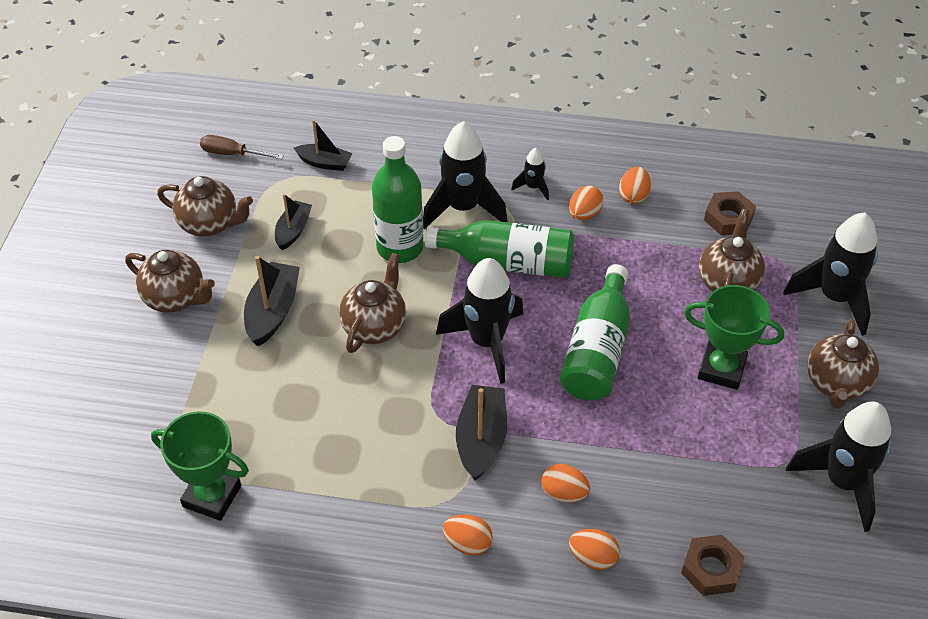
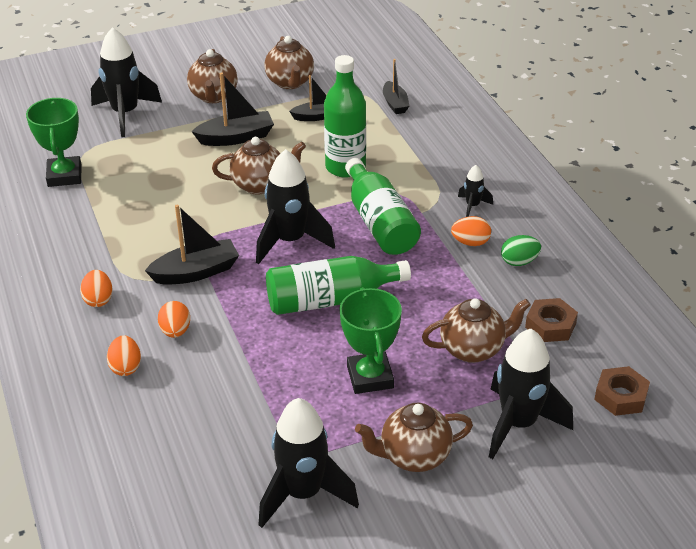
camera: 60 degrees right, 10 degrees down
brown screwdriver [200,135,284,159] -> none
black rocket [423,121,508,229] -> black rocket moved to [91,27,162,137]
orange egg [619,167,651,204] -> green egg [501,235,541,266]
brown nut [681,535,745,596] -> brown nut moved to [594,366,650,416]

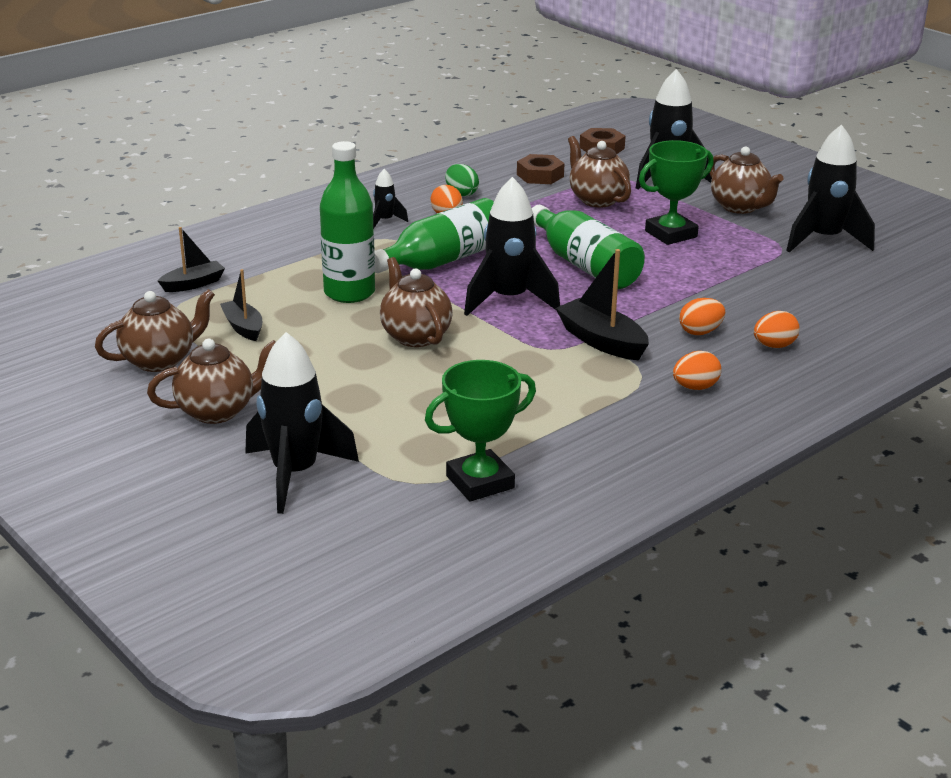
camera: 110 degrees left, 10 degrees down
black boat [191,73,274,146] -> none

